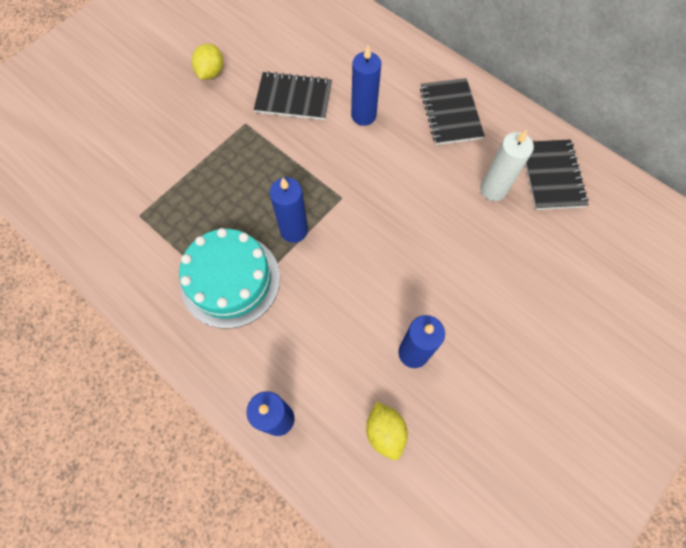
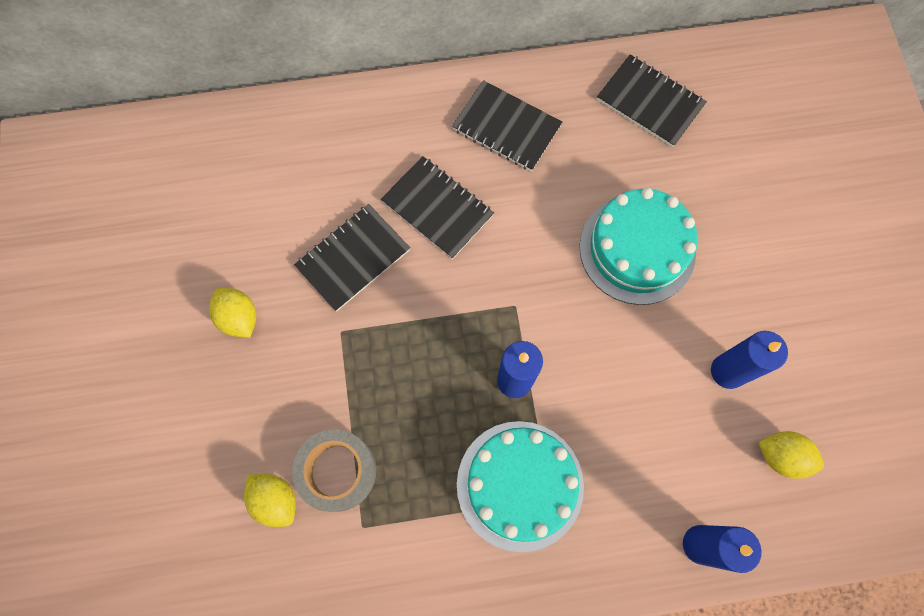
camera: 50 degrees left, 5 degrees up
blue candle [351,46,382,126] -> black notebook [381,156,494,259]
white candle [480,130,534,201] -> none
none -> yellow lemon [244,474,296,527]
none -> grey tape [292,429,376,512]
none -> turquoise cake [579,188,698,305]

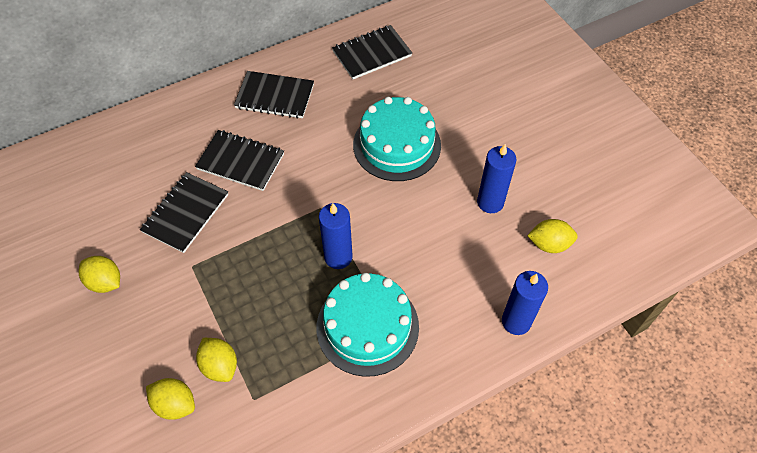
camera: 20 degrees left, 15 degrees down
grey tape [292,429,376,512] -> yellow lemon [196,338,237,382]
black notebook [597,55,707,147] -> black notebook turned 45 degrees counterclockwise [332,25,412,79]

